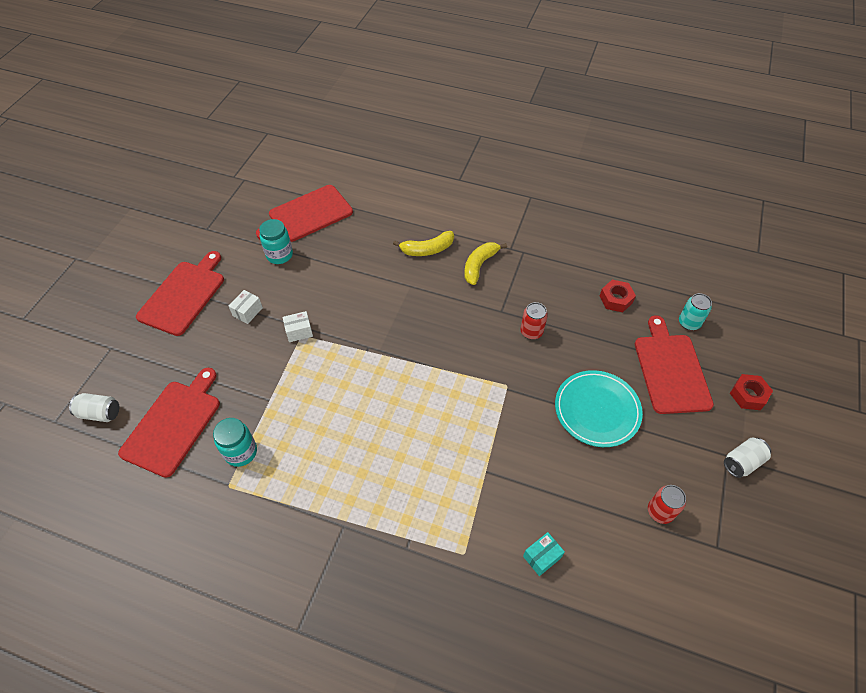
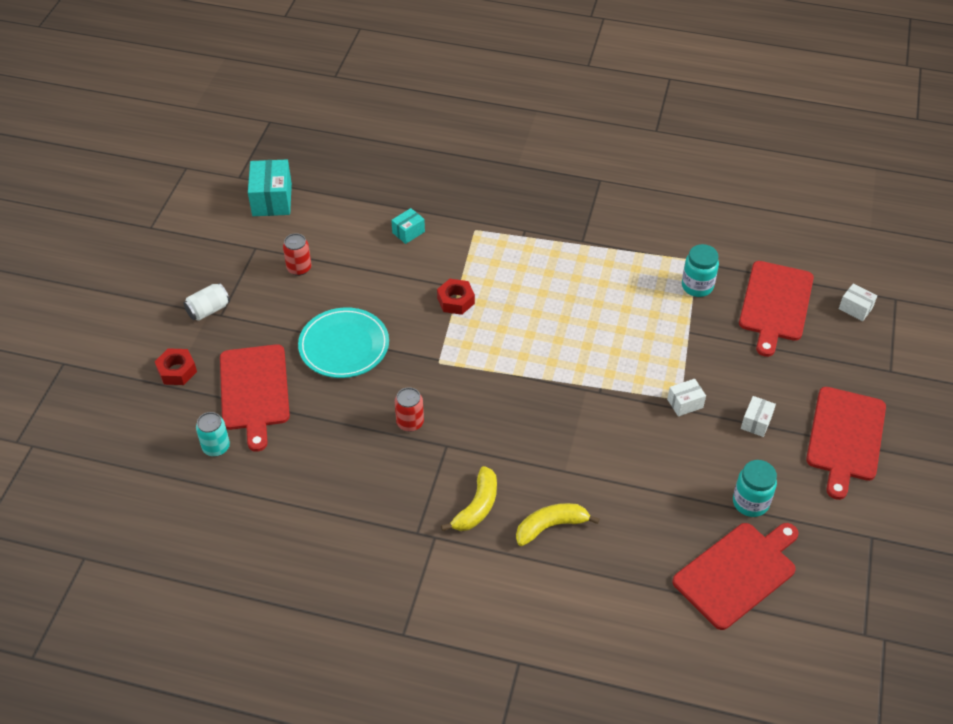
camera: 175 degrees right, 5 degrees down
white can [69,393,119,422] -> white box [839,284,877,321]
red nut [600,280,636,312] -> red nut moved to [437,279,475,315]
none -> turquoise box [248,159,292,216]

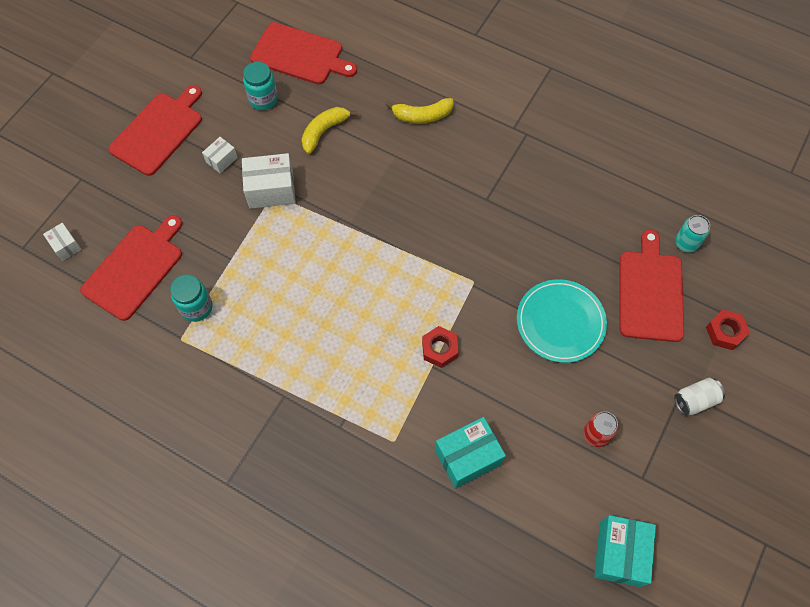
camera: 165 degrees left, 15 degrees up
turquoise box [391,208,425,244] -> turquoise box [435,417,506,489], size x1.82
red can [395,387,424,432] -> none
yellow banana [441,466,497,531] -> yellow banana moved to [302,107,358,154]
white box [667,379,706,417] -> white box [242,153,296,209], size x1.82
red cutting board [672,523,799,630] -> red cutting board turned 135 degrees counterclockwise [250,22,357,85]

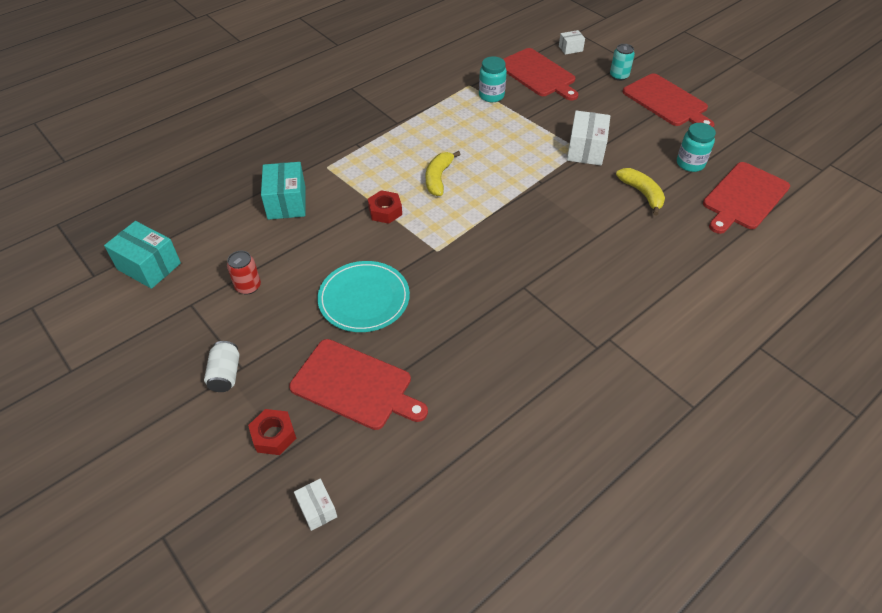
camera: 110 degrees right, 15 degrees down
white box [202,137,238,173] -> white box moved to [294,479,337,531]
yellow banana [385,98,454,123] -> yellow banana moved to [426,151,461,196]
turquoise can [675,215,710,253] -> turquoise can moved to [610,44,635,81]

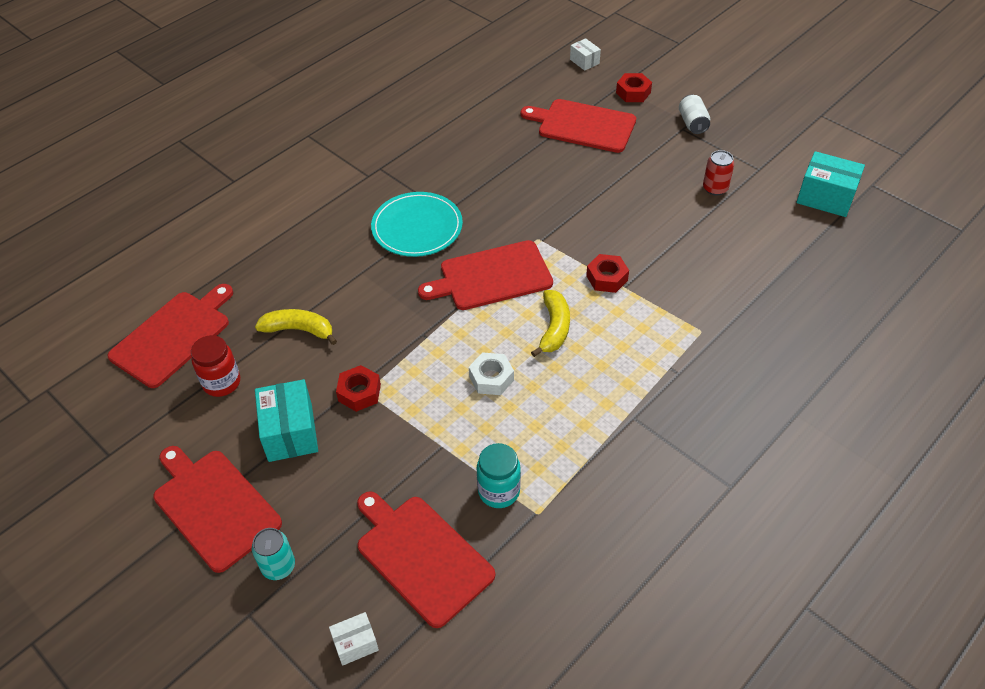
camera: 175 degrees right, 0 degrees up
turquoise box [261,162,305,220] -> turquoise box moved to [255,379,318,462]
turquoise plate [317,261,410,332] -> turquoise plate moved to [371,192,463,257]
white box [567,111,610,165] -> red nut [336,365,381,412]
yellow banana [616,168,665,216] -> yellow banana turned 135 degrees clockwise [255,309,337,345]
turquoise jar [677,123,716,172] -> red jar [191,335,240,397]
none -> red cutting board [418,240,553,310]
none -> white nut [469,352,514,395]

